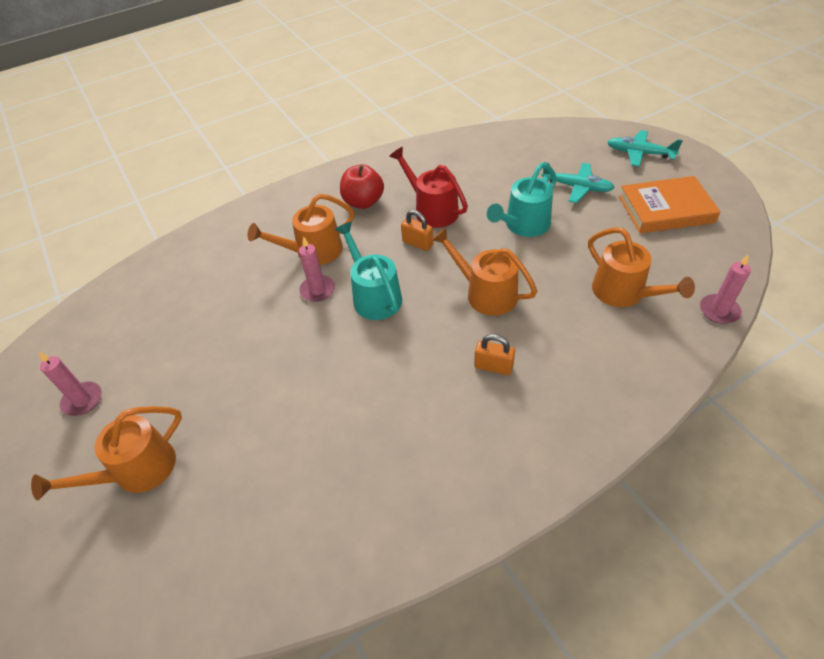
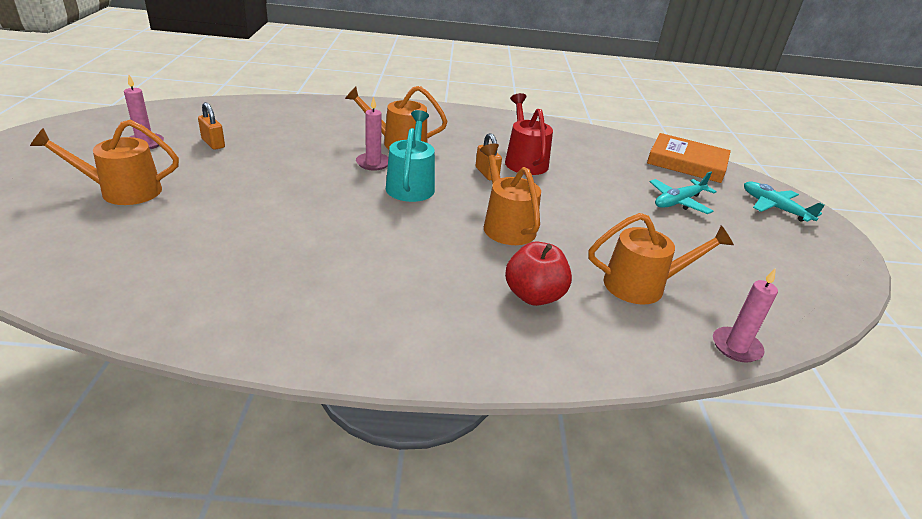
camera: 25 degrees right, 15 degrees down
red apple [340,164,384,209] -> red apple moved to [505,242,572,306]
orange padlock [474,334,515,375] -> orange padlock moved to [198,102,225,150]
turquoise watering can [487,163,557,237] -> none
turquoise plane [541,162,615,203] -> turquoise plane turned 90 degrees clockwise [649,171,717,214]
orange watering can [588,227,695,307] -> orange watering can turned 90 degrees counterclockwise [588,213,734,304]
orange book [619,176,721,233] -> orange book moved to [647,133,731,183]

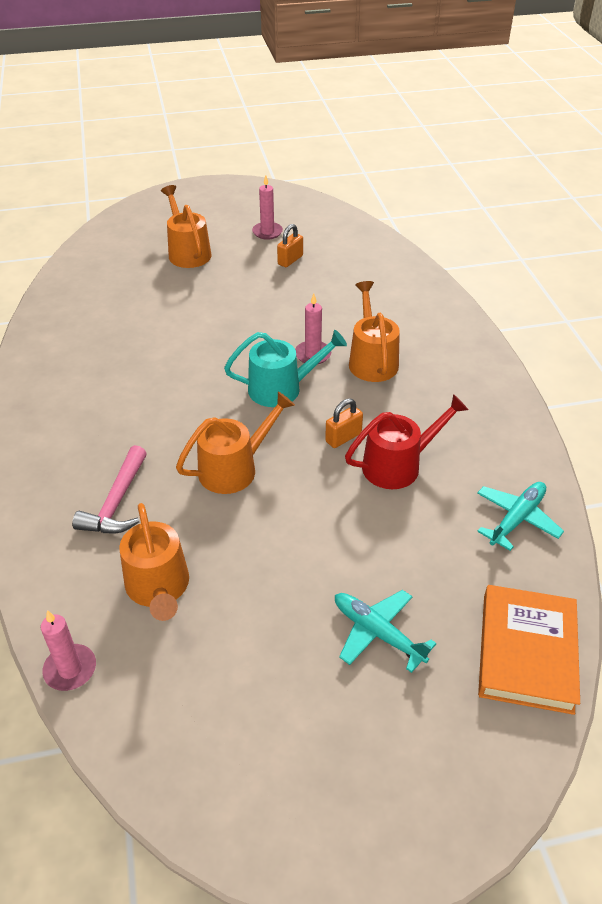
camera: 80 degrees right, 10 degrees up
red apple [505,242,572,306] -> pink hammer [72,445,147,533]
turquoise plane [744,182,825,222] -> turquoise plane moved to [477,482,564,551]

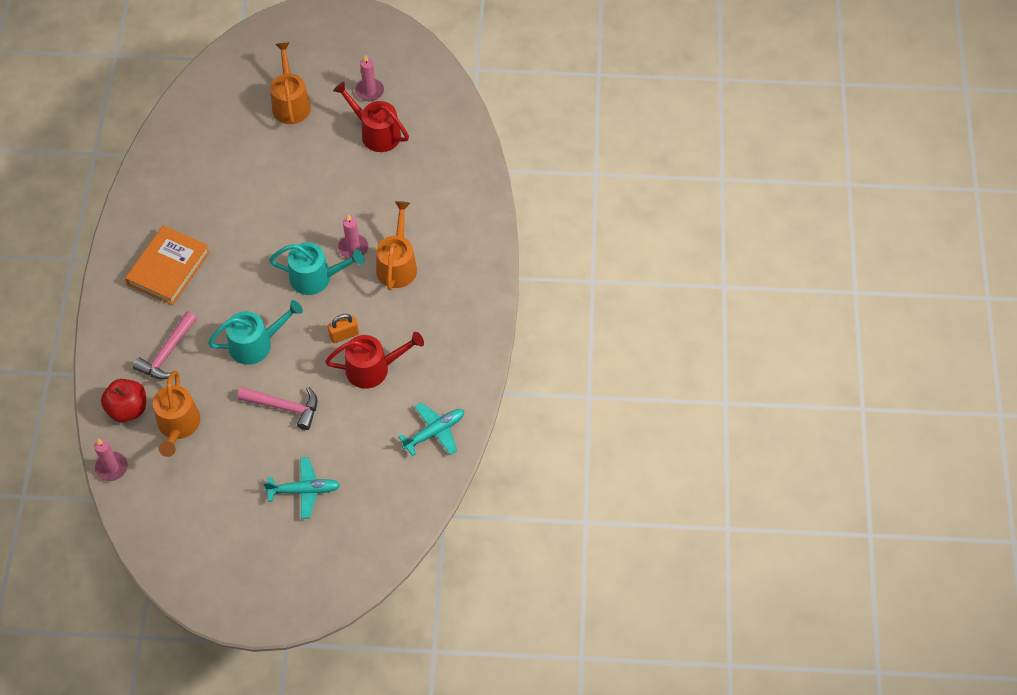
camera: 15 degrees right, 15 degrees up
orange watering can [176,392,295,494] -> turquoise watering can [208,300,303,365]
orange padlock [277,224,303,267] -> red watering can [333,81,409,152]
turquoise plane [335,590,437,673] -> turquoise plane turned 120 degrees clockwise [263,457,340,519]
orange book [478,585,580,715] -> orange book moved to [125,226,210,305]
none -> red apple [101,379,146,422]
none -> pink hammer [238,387,317,430]

